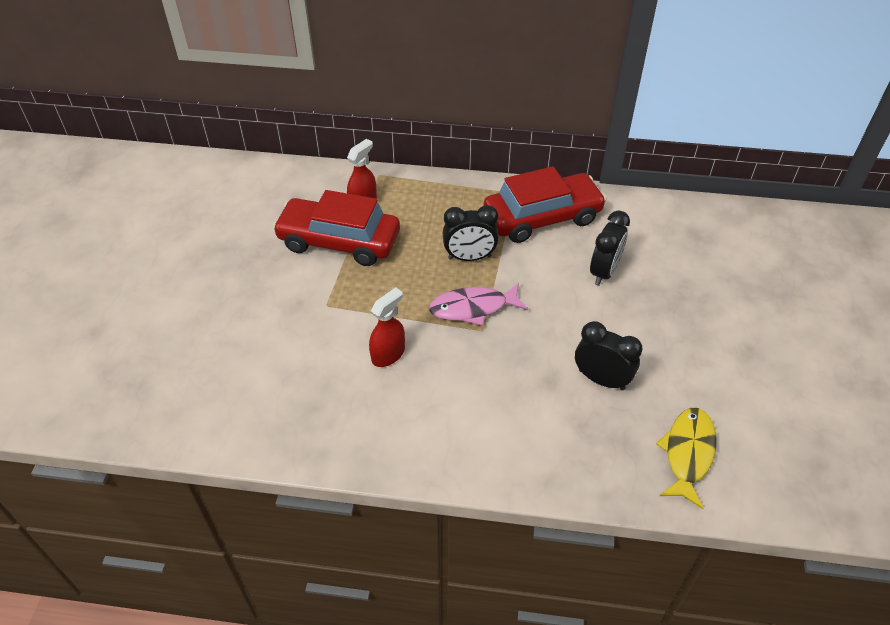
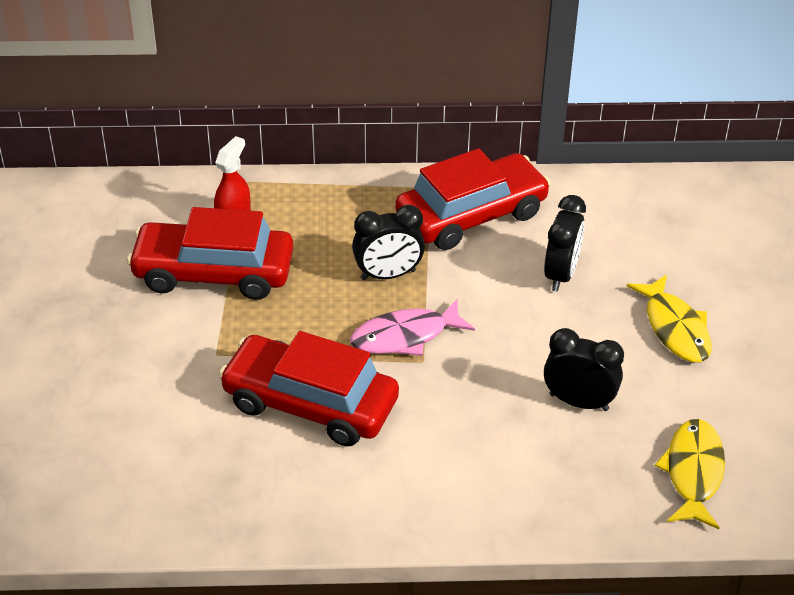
camera: 10 degrees left, 5 degrees down
red spray bottle [369,288,405,367] -> red car [219,331,399,447]
none -> yellow fish [627,275,711,362]

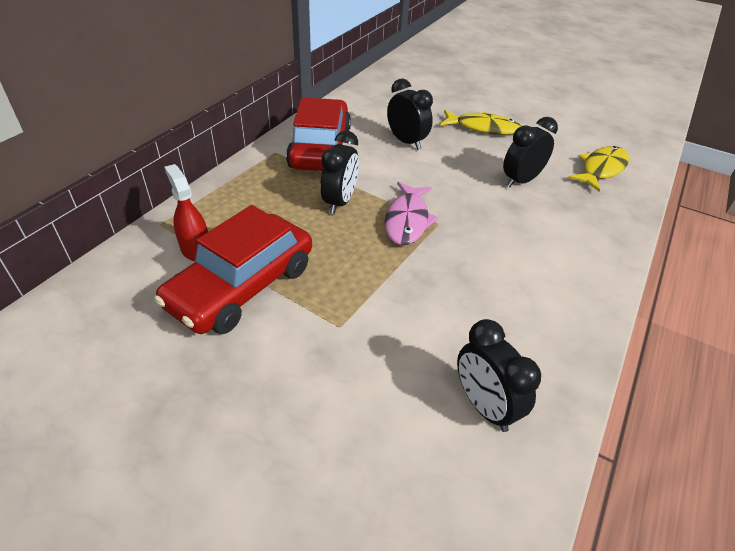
camera: 60 degrees left, 0 degrees up
red car [219,331,399,447] -> none
yellow fish [655,419,725,529] -> yellow fish turned 90 degrees clockwise [568,146,629,191]
none -> black clock [457,319,541,432]

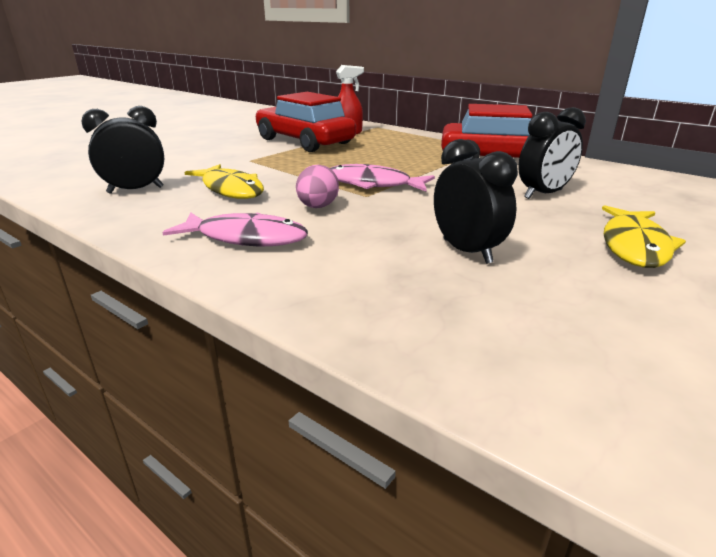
camera: 100 degrees right, 15 degrees down
black clock [320,131,359,214] -> none
yellow fish [568,146,629,191] -> yellow fish moved to [184,164,264,199]
none -> pink fish [162,212,308,246]
none -> pink egg [296,165,339,208]

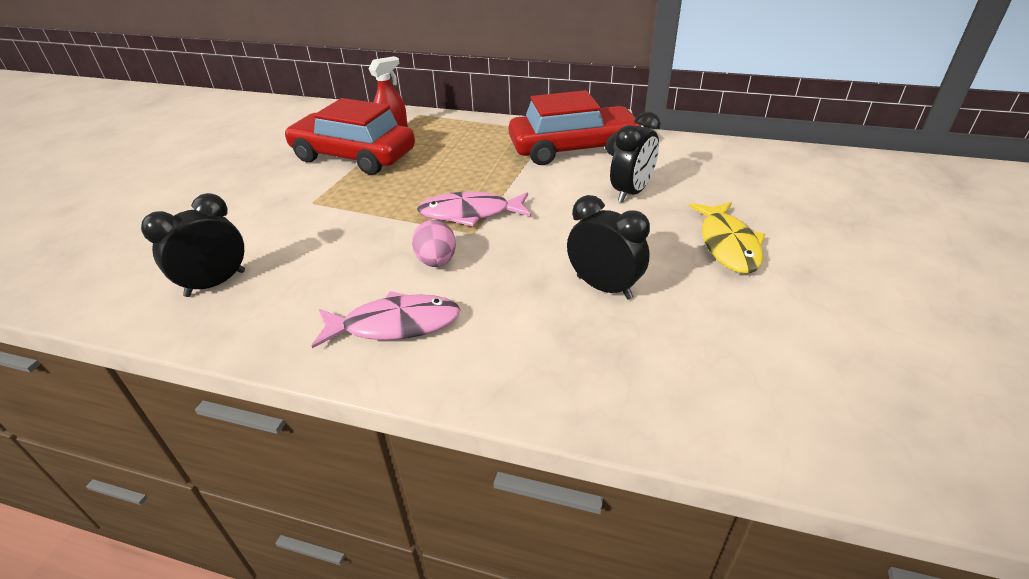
camera: 20 degrees left, 10 degrees up
yellow fish [184,164,264,199] -> none

